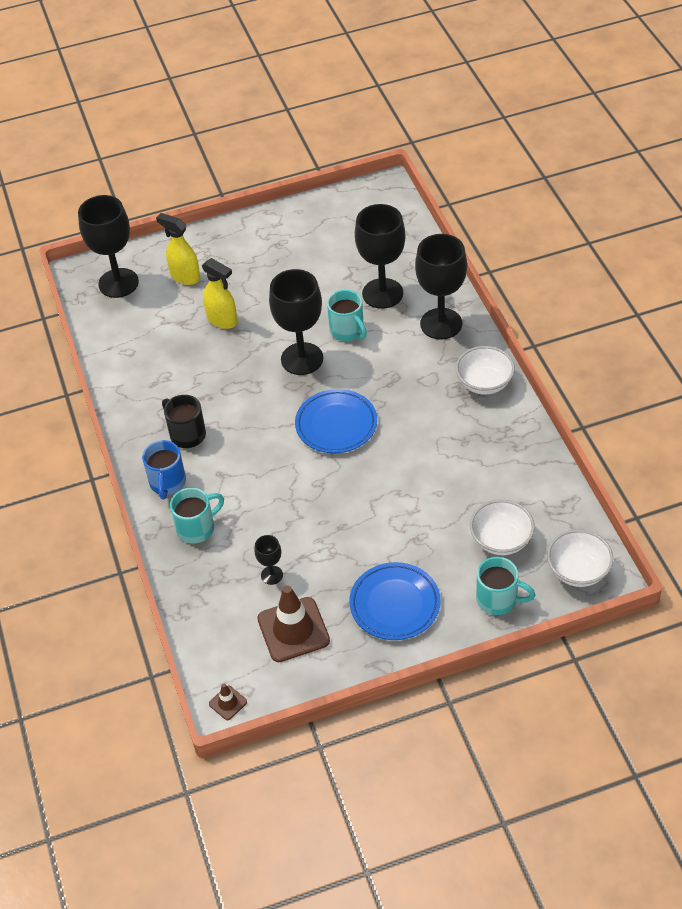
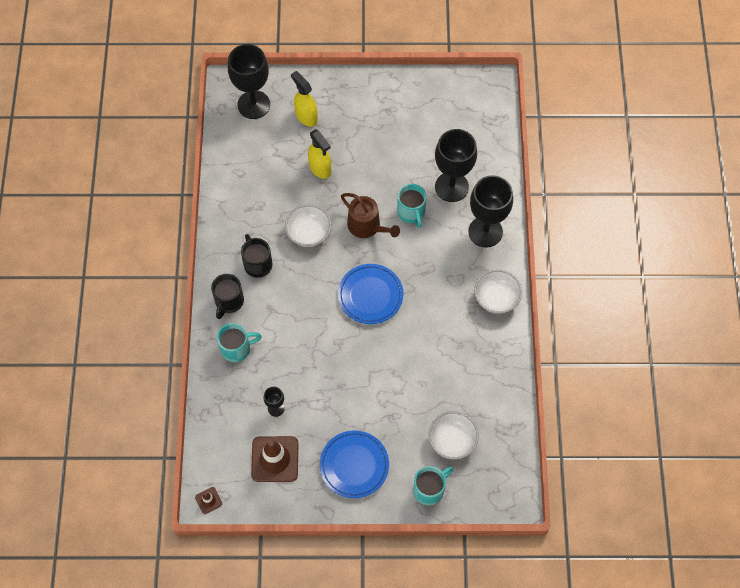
camera: 15 degrees right, 15 degrees up
blue mug [142,440,186,499] -> black mug [211,274,244,319]
black goblet [269,269,323,375] -> brown watering can [341,193,400,238]
turquoise mug [476,557,535,615] -> turquoise mug turned 75 degrees counterclockwise [413,466,453,505]
white bowl [547,529,613,587] -> white bowl moved to [285,204,331,247]

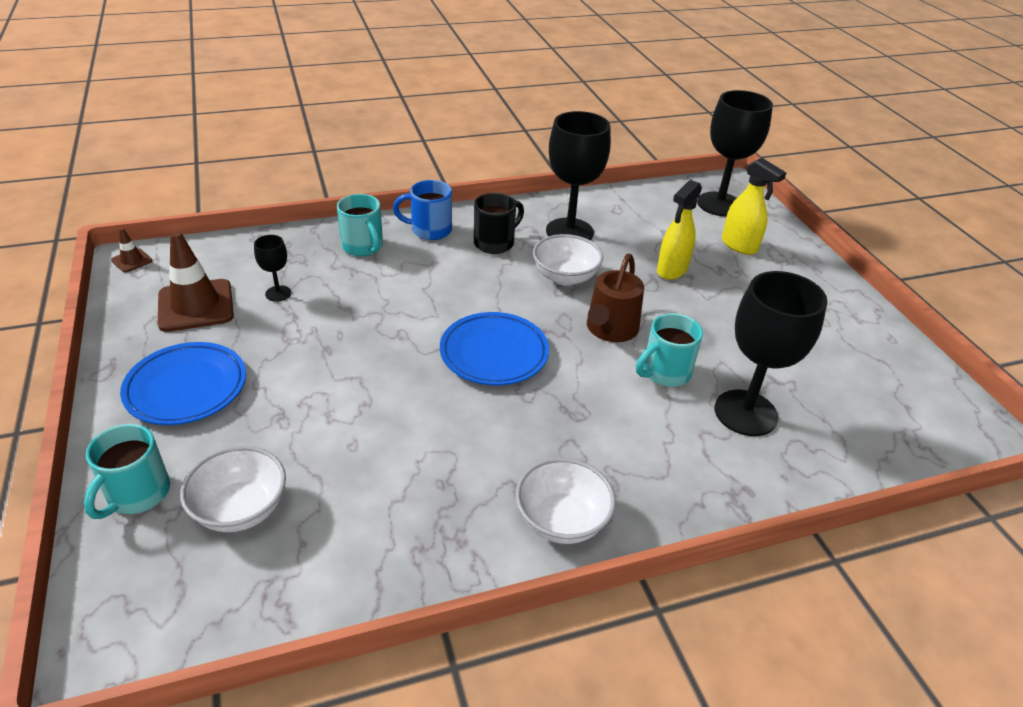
camera: 70 degrees right, 25 degrees down
black mug [211,274,244,319] -> blue mug [393,180,452,240]
yellow spray bottle [291,71,318,127] -> yellow spray bottle turned 105 degrees clockwise [722,158,786,255]
turquoise mug [413,466,453,505] -> turquoise mug turned 75 degrees clockwise [84,424,170,519]
black goblet [468,175,513,248] -> black goblet moved to [546,111,611,240]

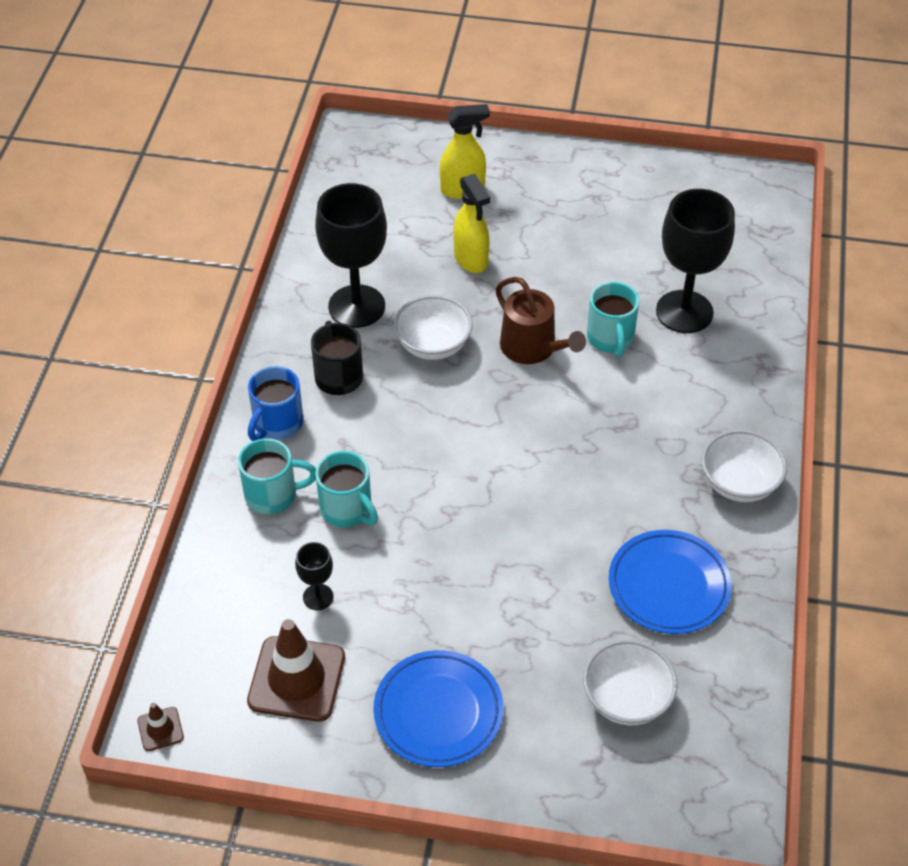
camera: 60 degrees left, 10 degrees up
turquoise mug [84,424,170,519] -> turquoise mug moved to [315,451,378,527]
blue plate [440,312,549,385] -> blue plate moved to [608,530,732,634]
black goblet [697,90,773,216] -> none

